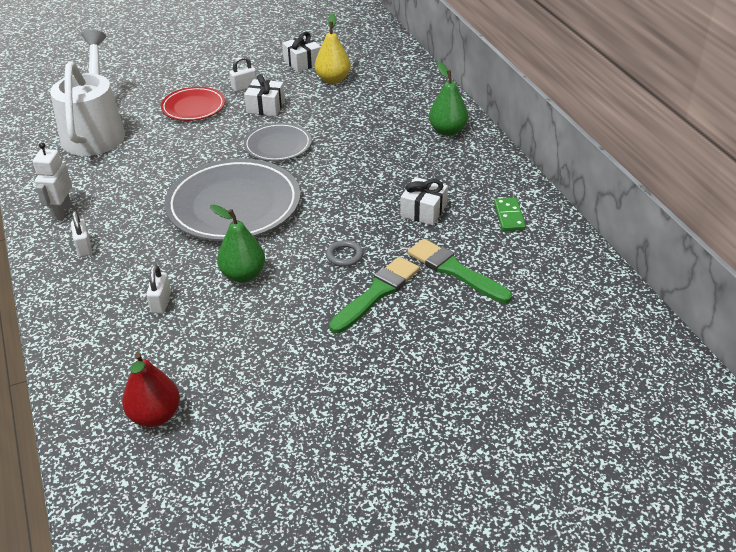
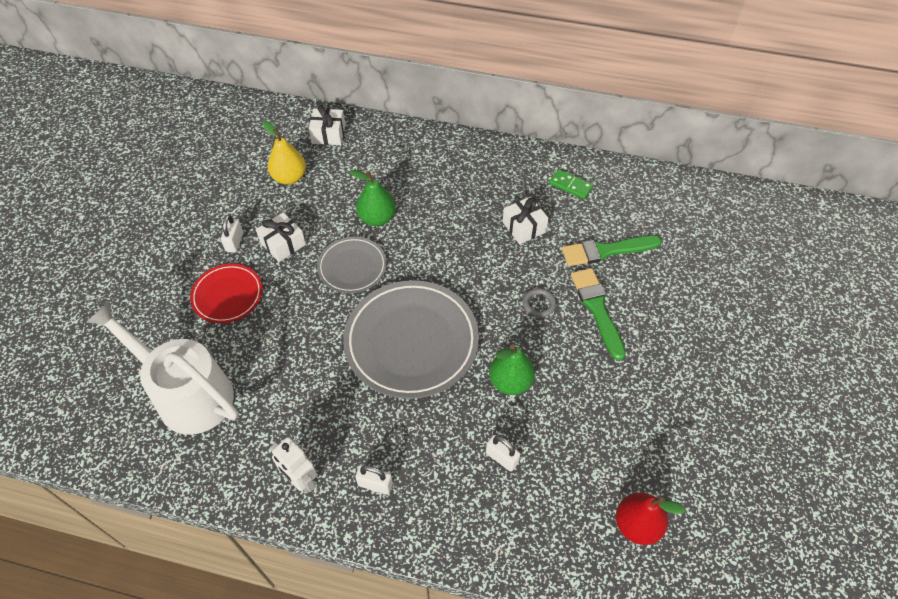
camera: 55 degrees left, 15 degrees up
white gift [282,32,321,72] -> white gift moved to [309,105,345,145]
green pear [429,62,468,136] -> green pear moved to [349,170,395,226]

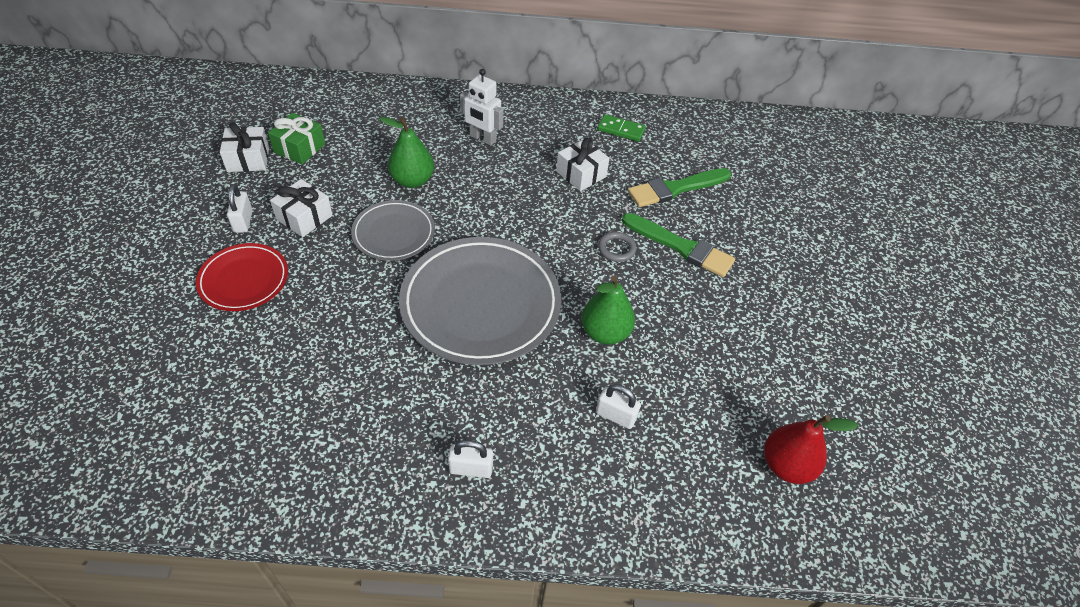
camera: 15 degrees left, 5 degrees down
white watering can [86,301,238,435] -> none
yellow pear [262,121,306,185] -> green gift [268,113,325,164]
white robot [270,437,317,493] -> white robot moved to [460,69,503,146]
white gift [309,105,345,145] -> white gift moved to [220,122,269,172]
green brush [571,268,626,361] -> green brush turned 150 degrees clockwise [622,213,735,277]

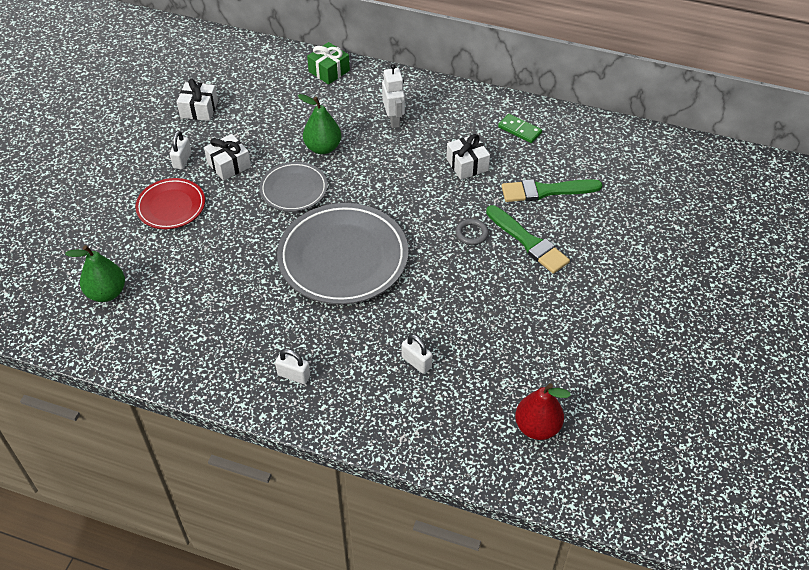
camera: 20 degrees right, 0 degrees up
green gift [268,113,325,164] -> green gift moved to [307,42,350,85]
white robot [460,69,503,146] -> white robot turned 150 degrees counterclockwise [382,64,405,128]
green pear [581,276,635,345] -> green pear moved to [65,245,125,302]

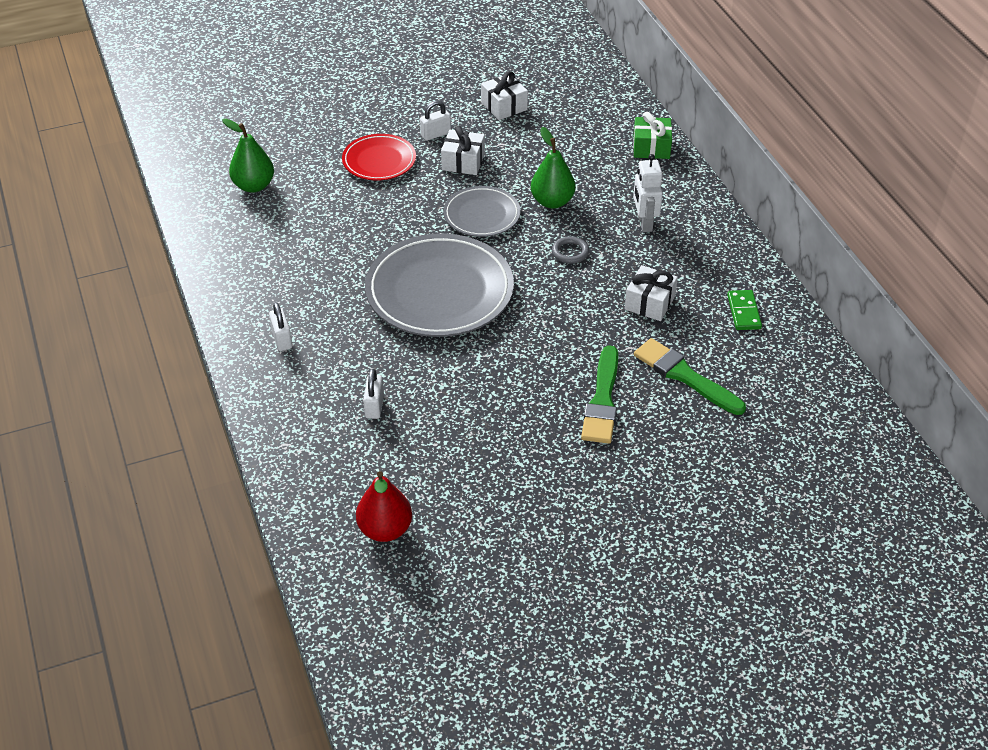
camera: 50 degrees right, 5 degrees down
white robot [382,64,405,128] -> white robot turned 135 degrees clockwise [633,154,663,232]
grey ring [455,219,489,245] -> grey ring moved to [552,236,589,264]

